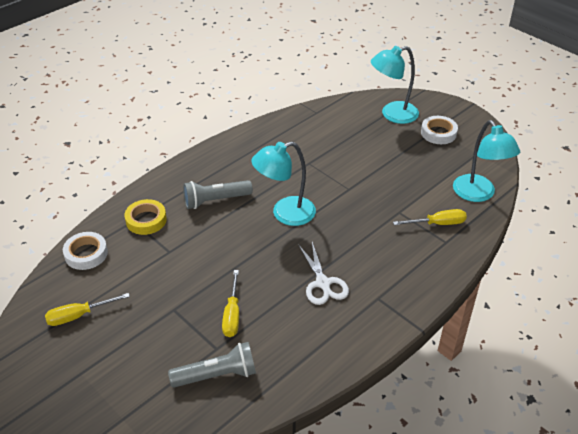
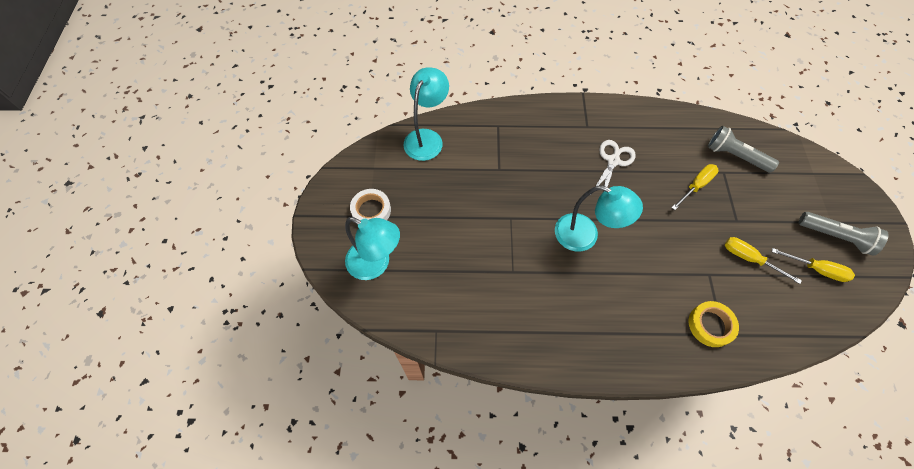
camera: 135 degrees left, 20 degrees up
white tape [63,232,108,270] -> none
grey flashlight [183,180,253,209] -> grey flashlight moved to [799,212,888,256]
yellow screwdriver [393,209,467,225] -> yellow screwdriver moved to [725,237,802,284]

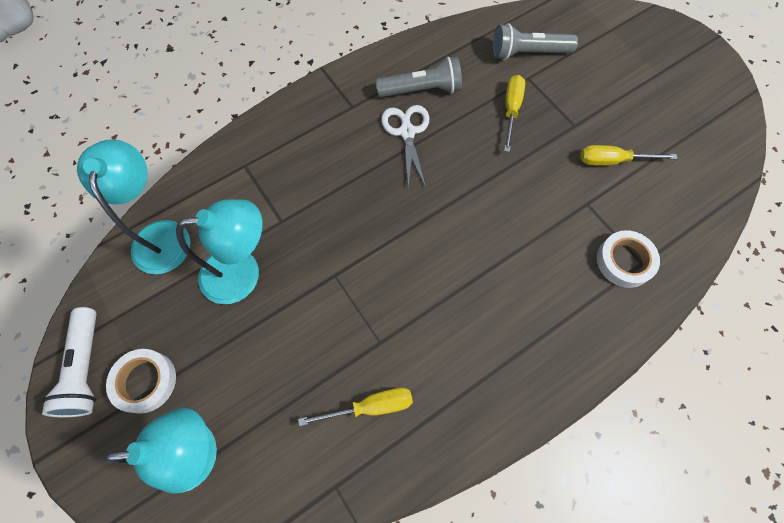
camera: 35 degrees left, 5 degrees up
turquoise lamp [555,186,643,252] -> turquoise lamp moved to [176,199,263,304]
yellow tape [689,301,739,347] -> white tape [597,230,660,288]
yellow screwdriver [772,248,855,282] -> yellow screwdriver moved to [298,388,413,426]
grey flashlight [799,212,888,256] -> grey flashlight moved to [376,57,462,97]
none -> white flashlight [42,307,97,417]

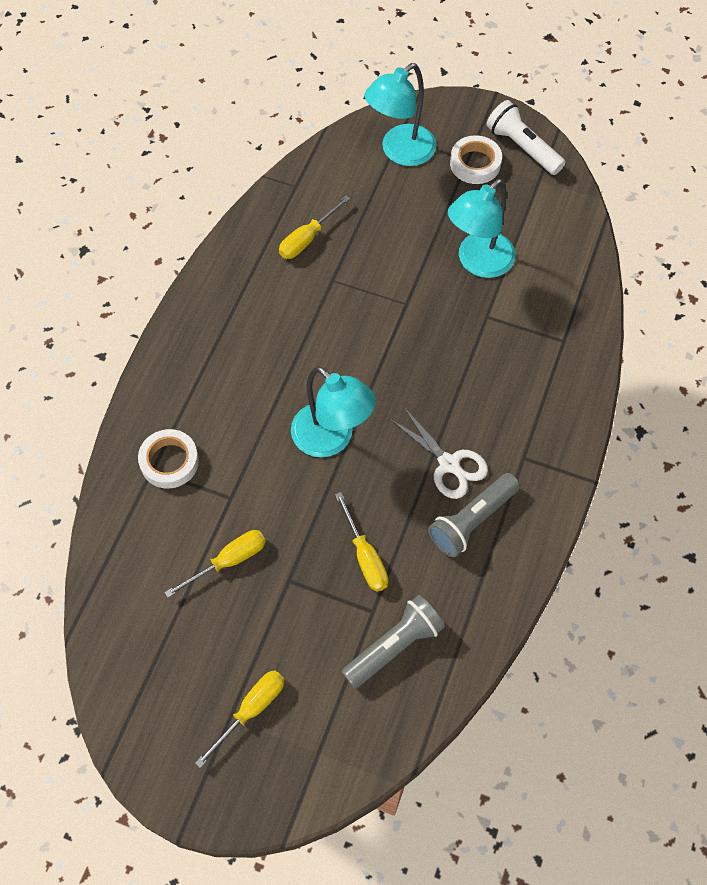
camera: 145 degrees right, 5 degrees down
turquoise lamp [77,139,190,274] -> turquoise lamp moved to [291,366,376,457]
none -> yellow screwdriver [195,671,285,768]

